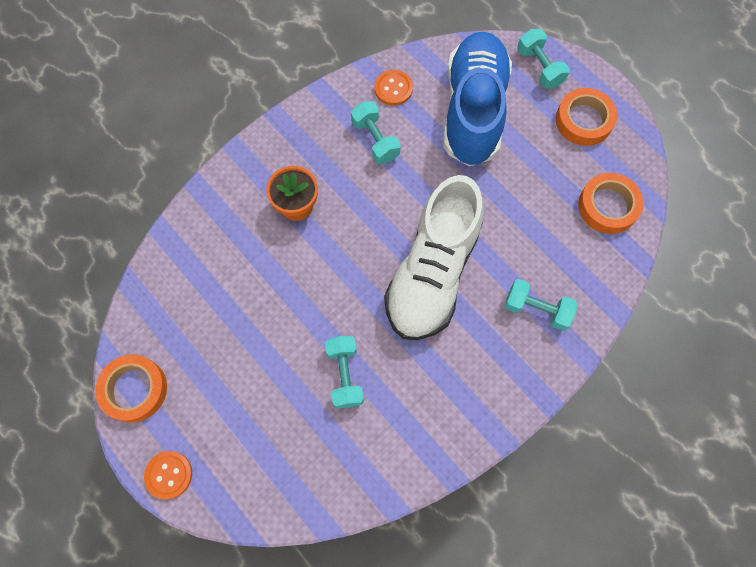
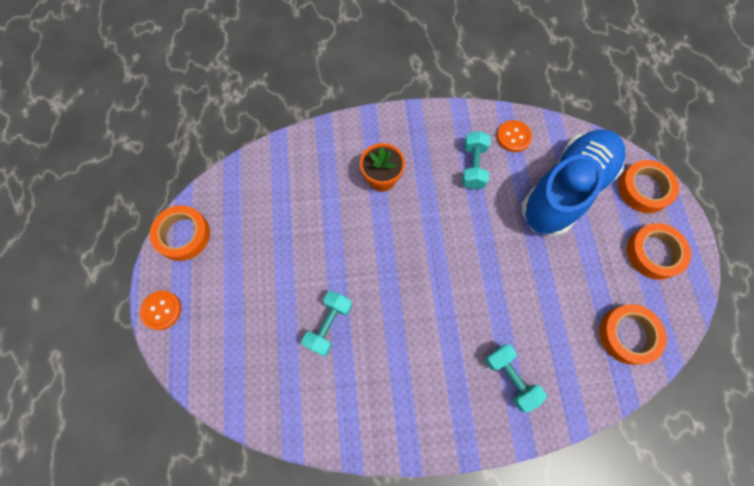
camera: 35 degrees right, 0 degrees up
white shoe [384,175,483,340] -> none
turquoise dumbbell [517,29,570,89] -> orange tape [618,160,679,213]

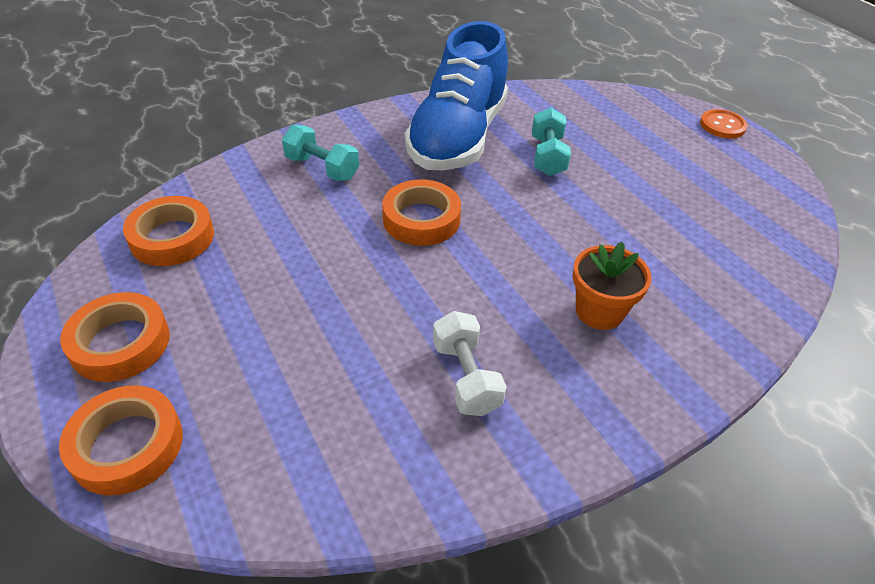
camera: 155 degrees right, 25 degrees down
orange tape [150,205,210,261] -> orange tape moved to [382,179,461,246]
turquoise dumbbell [462,131,491,189] -> white dumbbell [433,311,507,416]
orange button [497,120,532,152] -> none
blue shoe [522,129,625,236] -> blue shoe moved to [405,21,508,171]

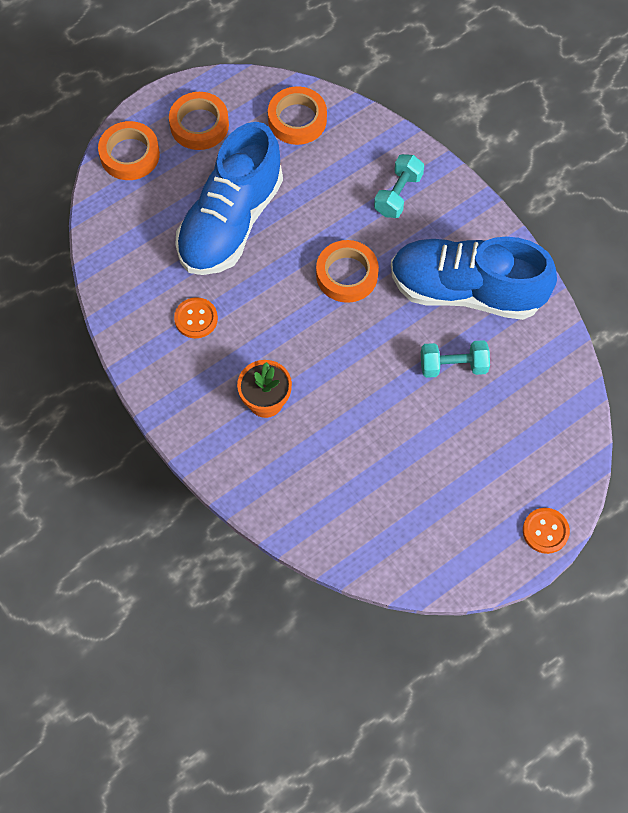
camera: 85 degrees right, 20 degrees up
white dumbbell [433,311,507,416] -> orange button [174,297,218,338]
none -> blue shoe [175,122,283,275]

